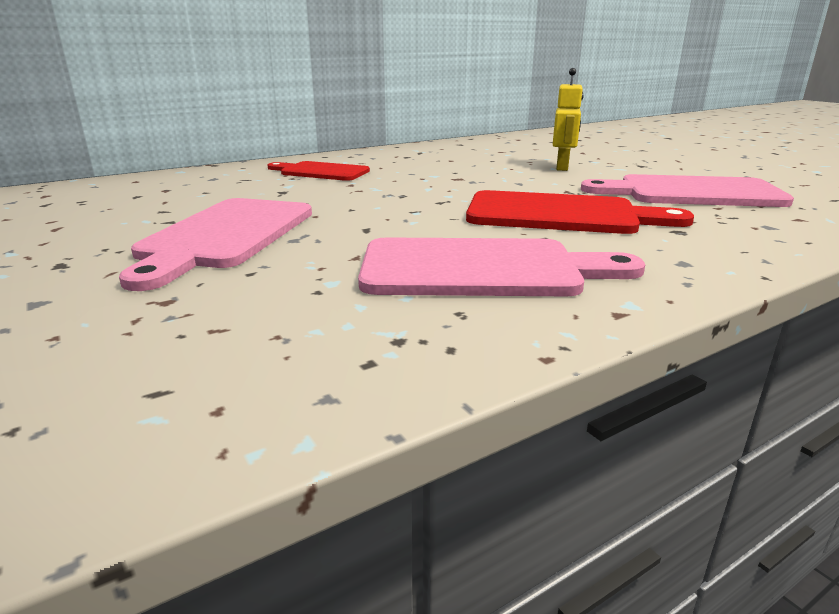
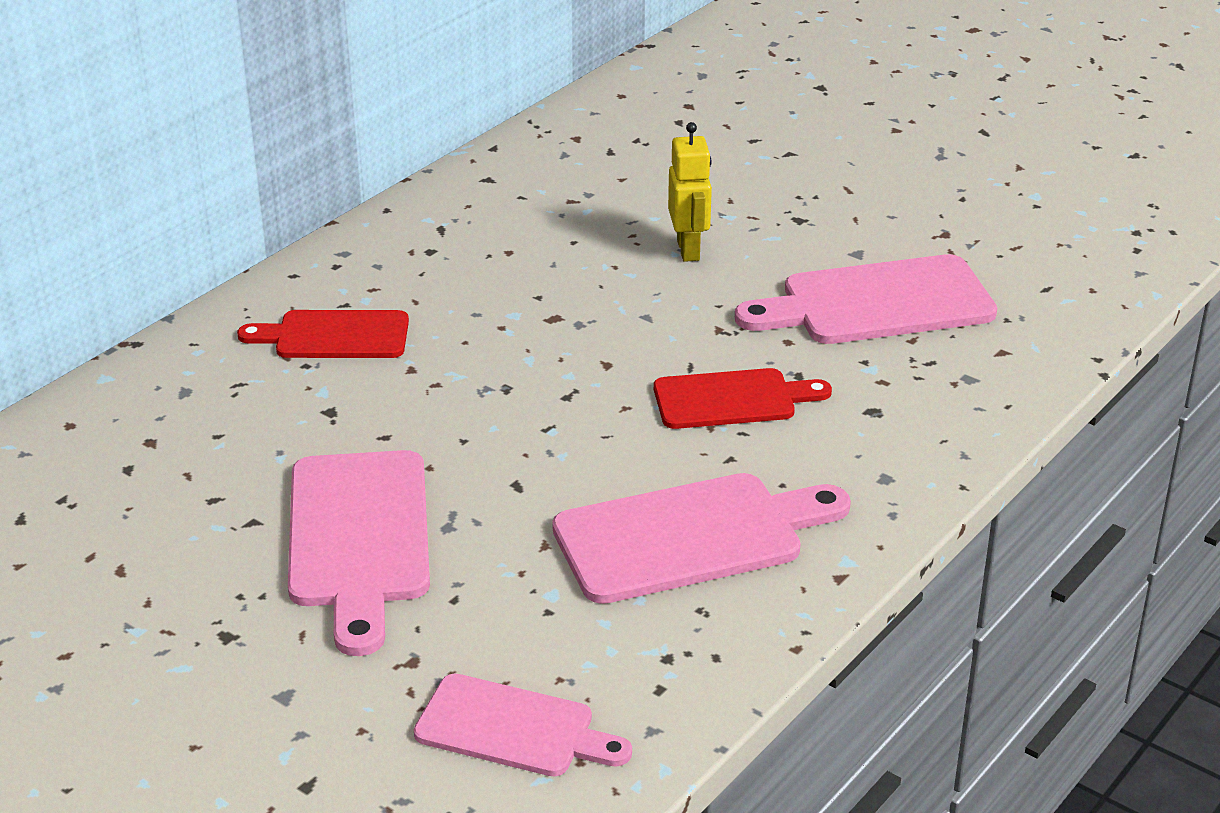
camera: 20 degrees left, 10 degrees up
red cutting board [466,190,694,234] -> red cutting board [654,368,832,429], size x0.64
none -> pink cutting board [414,674,632,777]

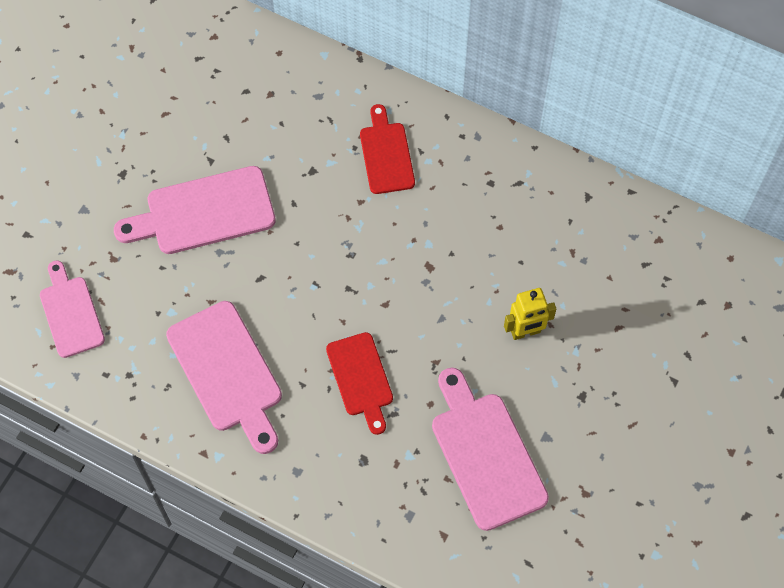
camera: 80 degrees right, 30 degrees up
pink cutting board [414,674,632,777] -> pink cutting board turned 150 degrees clockwise [40,260,105,358]

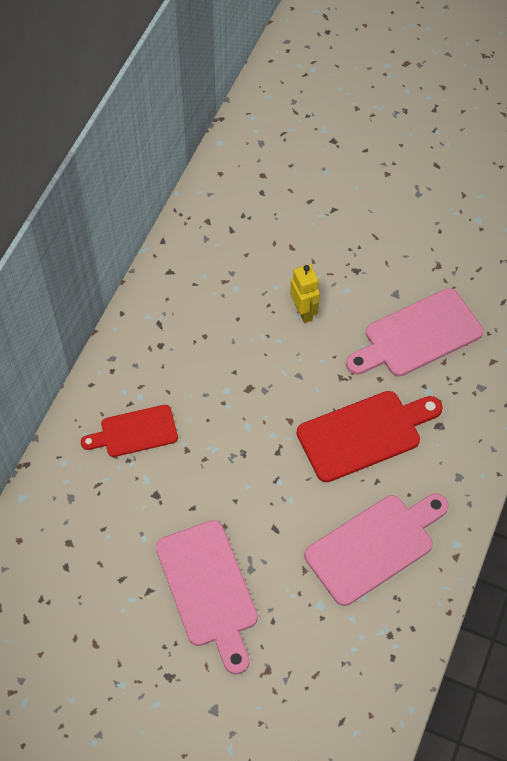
camera: 95 degrees left, 5 degrees down
pink cutting board [40,260,105,358] -> none
red cutting board [326,332,393,435] -> red cutting board [297,391,443,482], size x1.56

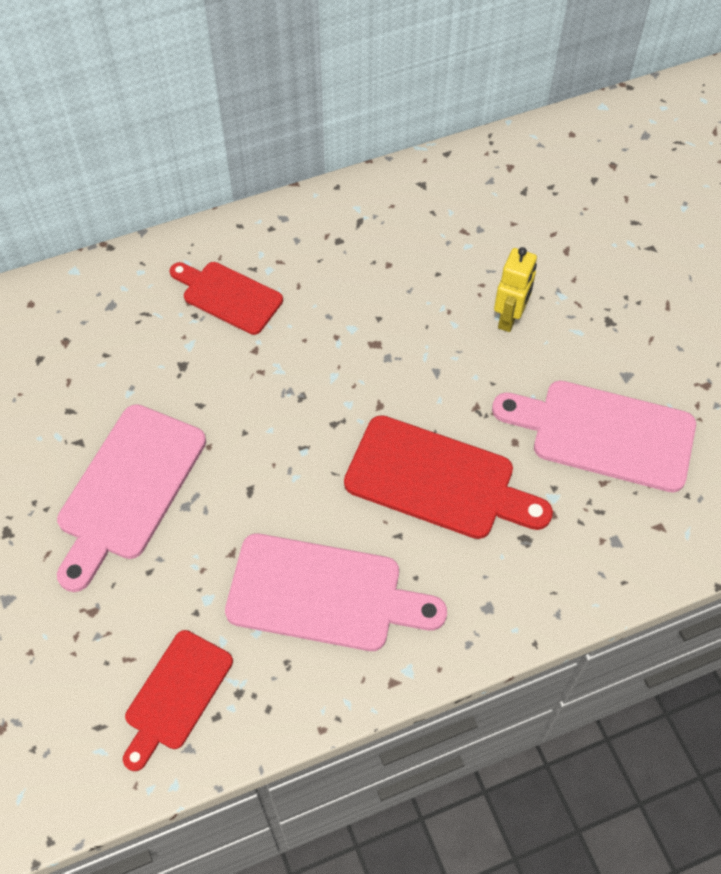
camera: 45 degrees right, 0 degrees up
none -> red cutting board [123,630,233,771]

